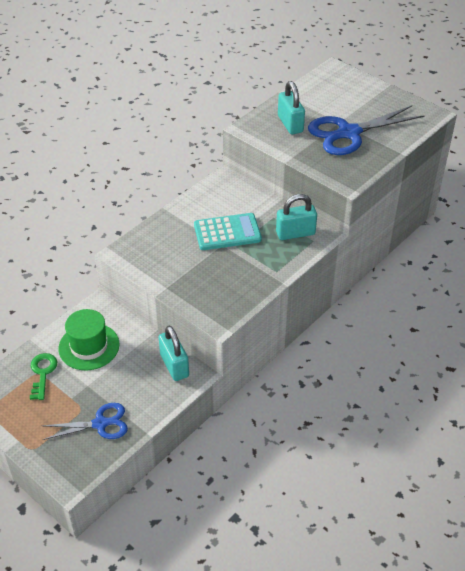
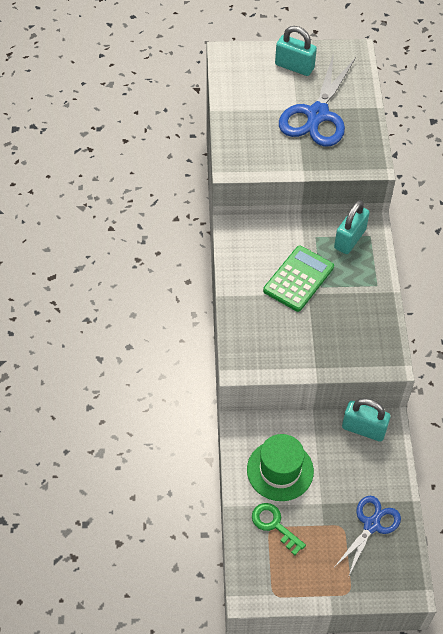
camera: 45 degrees left, 10 degrees up
turquoise calculator [194,213,262,250] -> green calculator [263,246,334,312]
turquoise padlock [278,81,305,135] -> turquoise padlock moved to [275,26,317,76]

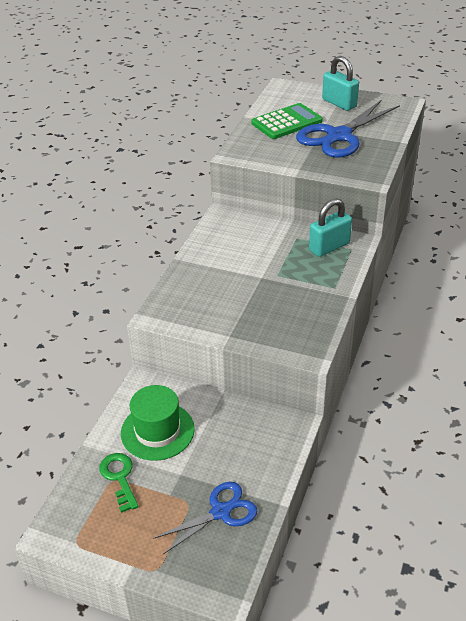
camera: 25 degrees right, 15 degrees down
green calculator [263,246,334,312] -> green calculator moved to [251,103,323,139]
turquoise padlock [342,398,390,442] -> none

